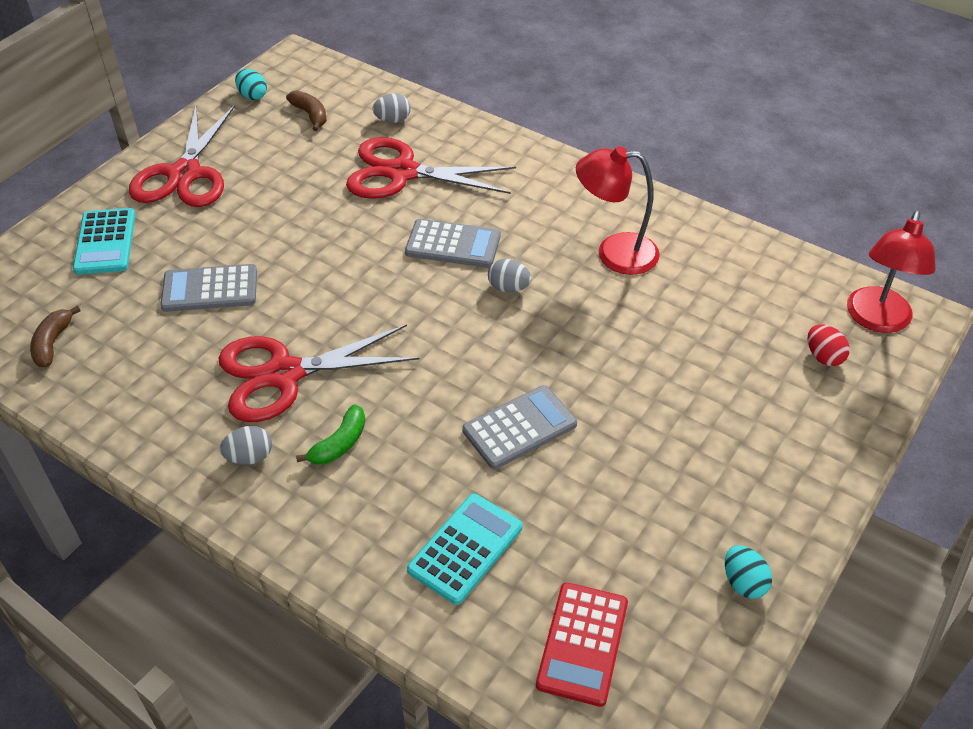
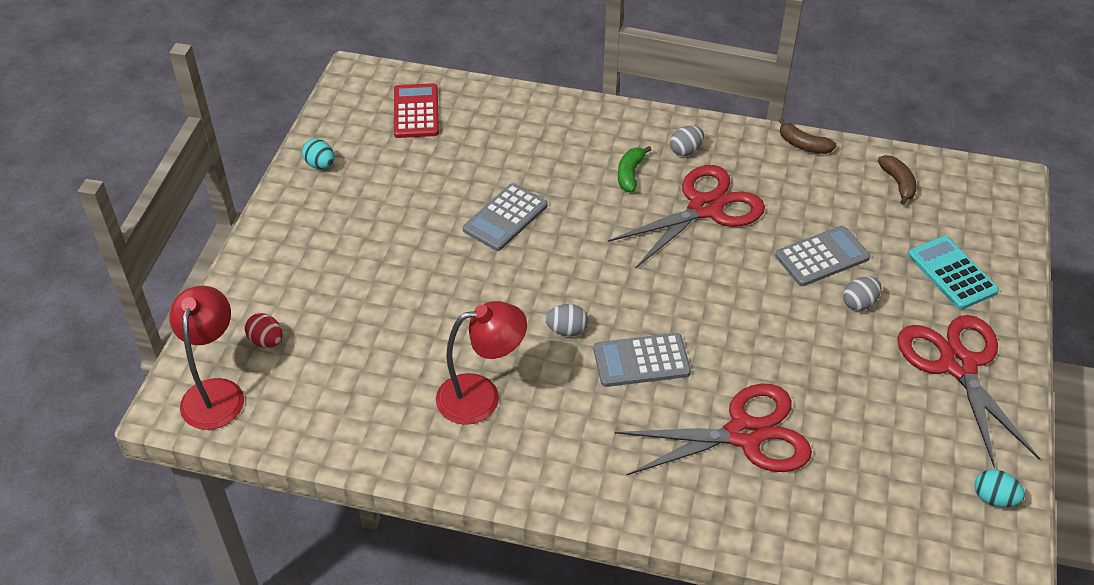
camera: 160 degrees right, 0 degrees up
brown banana [286,90,327,131] -> brown banana moved to [779,118,837,154]
grey egg [373,93,411,123] -> grey egg moved to [843,276,882,311]
turquoise calculator [407,494,522,605] -> none

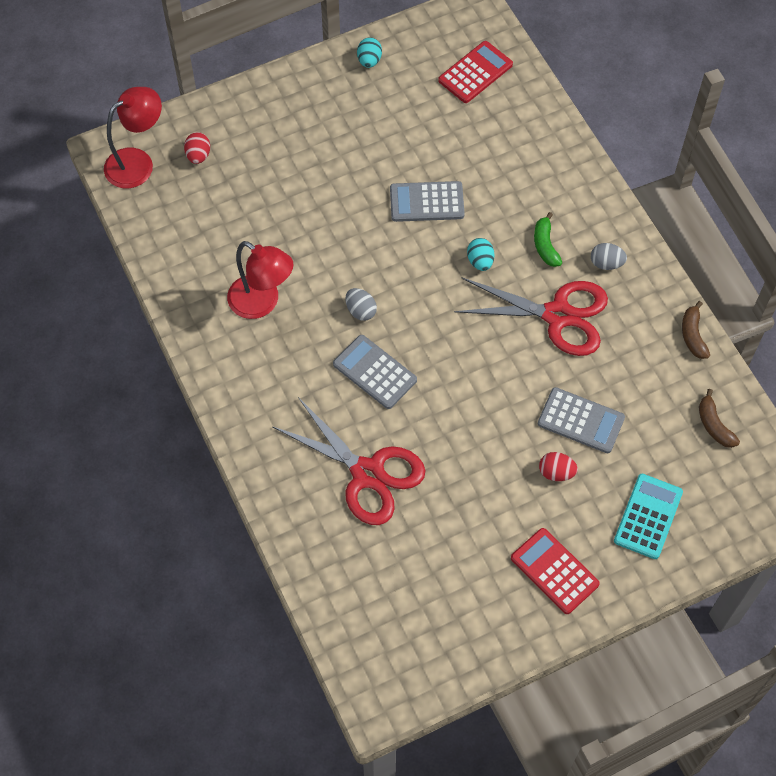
camera: 50 degrees right, 15 degrees up
green banana [618,146,651,192] -> green banana turned 75 degrees counterclockwise [534,212,562,267]
grey egg [843,276,882,311] -> red egg [539,452,578,481]
brown banana [878,155,917,205] -> brown banana turned 120 degrees clockwise [699,389,740,448]
red scissors [897,315,1040,467] -> red calculator [511,528,600,614]
turquoise egg [975,469,1025,507] -> turquoise egg moved to [467,238,494,271]

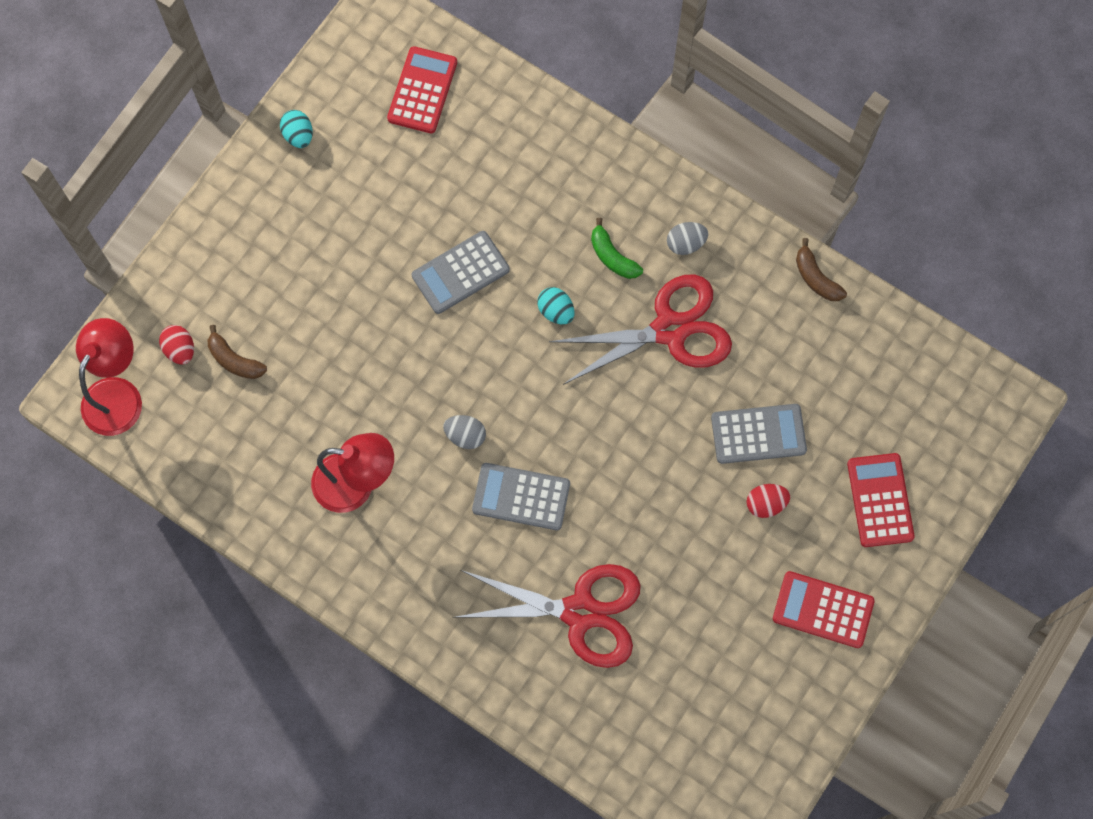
camera: 30 degrees left, 10 degrees up
turquoise calculator [614,474,683,559] -> red calculator [847,453,915,547]
brown banana [699,389,740,448] -> brown banana moved to [208,325,267,379]

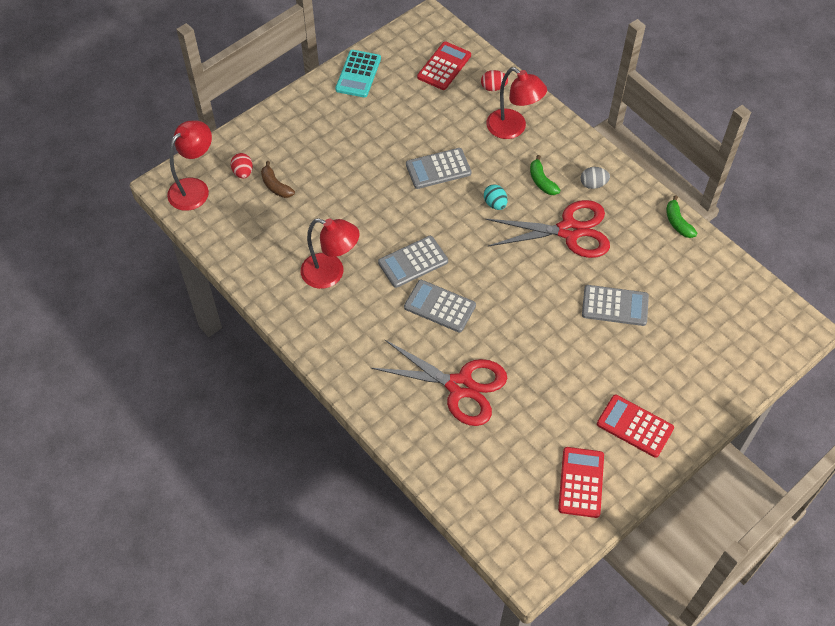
camera: 15 degrees right, 15 degrees down
turquoise egg [280,110,313,148] -> turquoise calculator [335,50,381,98]
grey egg [443,415,486,449] -> grey calculator [378,236,448,288]
red egg [747,484,790,518] -> red egg moved to [481,70,509,91]
brown banana [796,238,847,301] -> green banana [666,195,697,238]
red calculator [847,453,915,547] -> red calculator moved to [558,447,604,518]
none -> red lamp [486,67,547,139]

